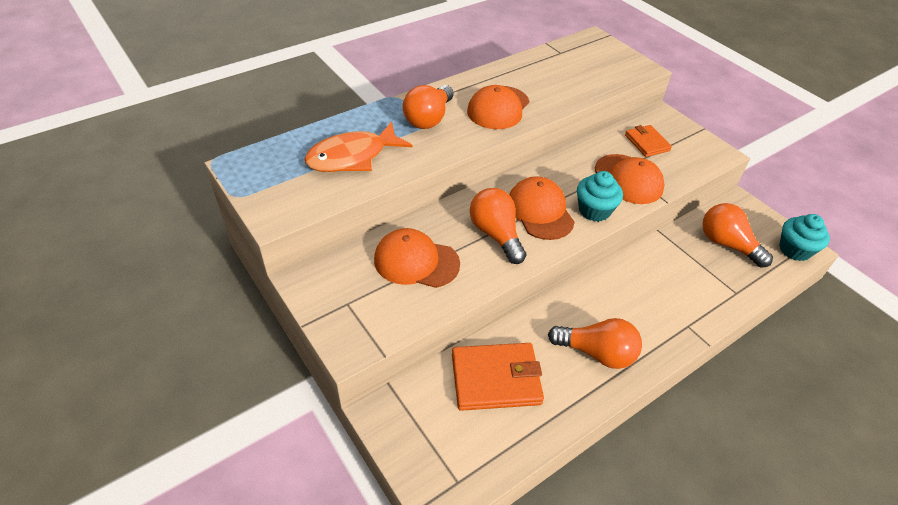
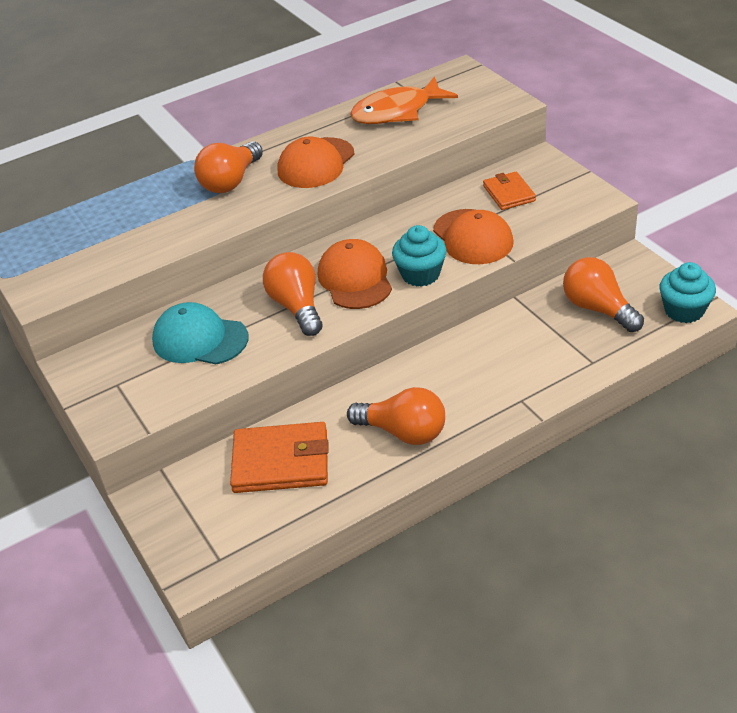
camera: 10 degrees right, 5 degrees down
orange fish [304,121,412,172] -> orange fish moved to [350,77,458,124]
orange cap [374,228,460,288] -> turquoise cap [152,302,248,364]

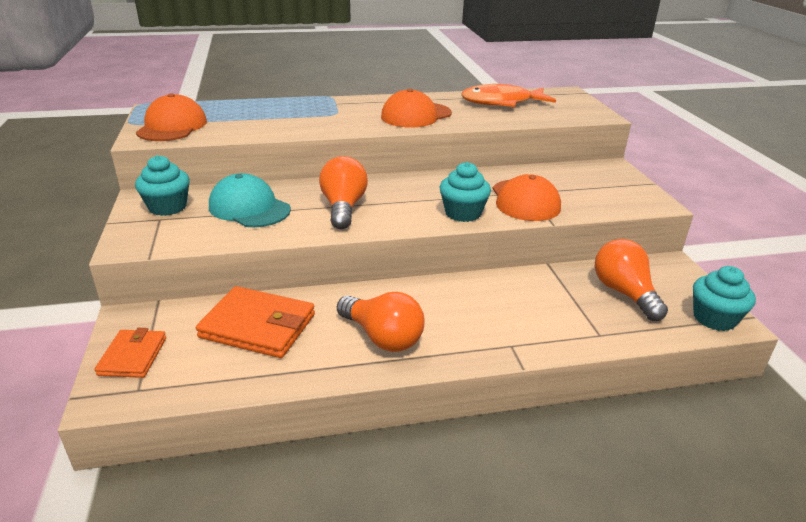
camera: 15 degrees right, 10 degrees down
orange light bulb [194,141,263,193] -> none
orange cap [318,239,392,309] -> orange cap moved to [136,93,207,141]
orange wallet [483,172,536,210] -> orange wallet moved to [94,328,166,378]
none -> turquoise cupcake [135,155,190,216]

